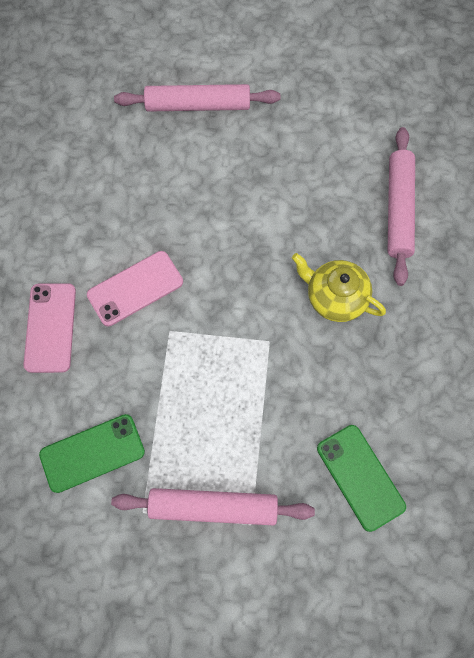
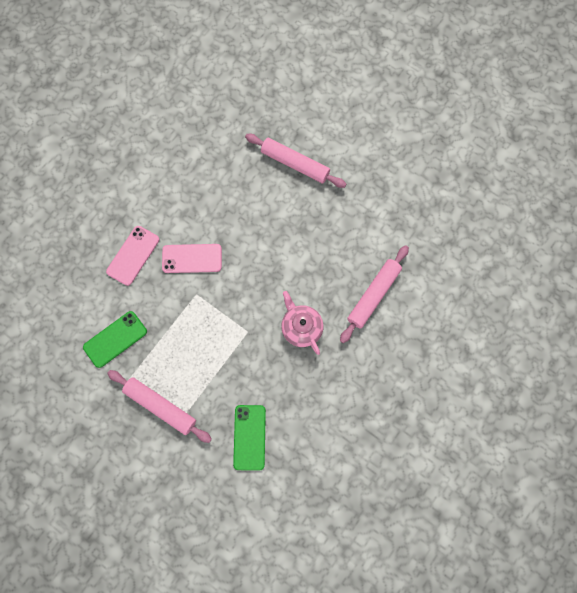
camera: 30 degrees right, 5 degrees up
green phone [39,414,145,493] -> green phone turned 45 degrees counterclockwise [83,311,147,368]
yellow teapot [292,253,386,322] -> pink teapot [281,291,324,355]

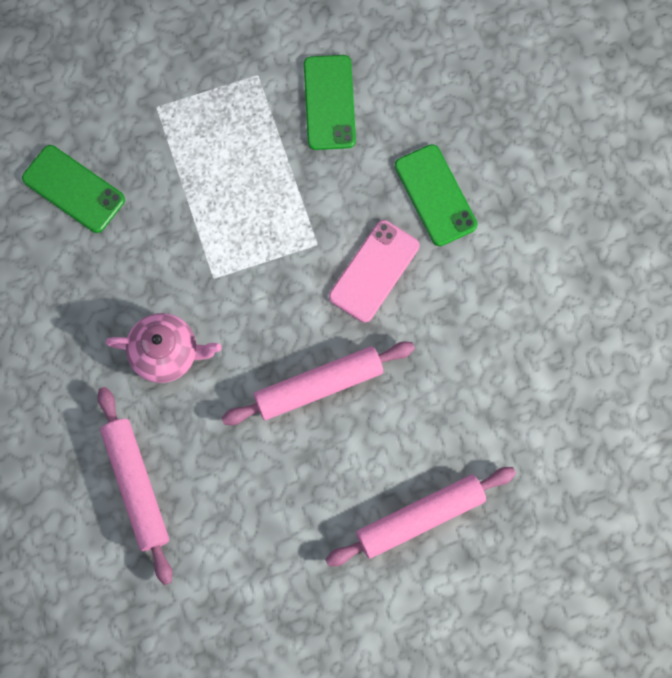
camera: 125 degrees right, 0 degrees up
pink phone [106,226,159,286] -> green phone [395,144,478,246]
pink rolling pin [107,370,212,443] -> pink rolling pin moved to [221,341,415,425]

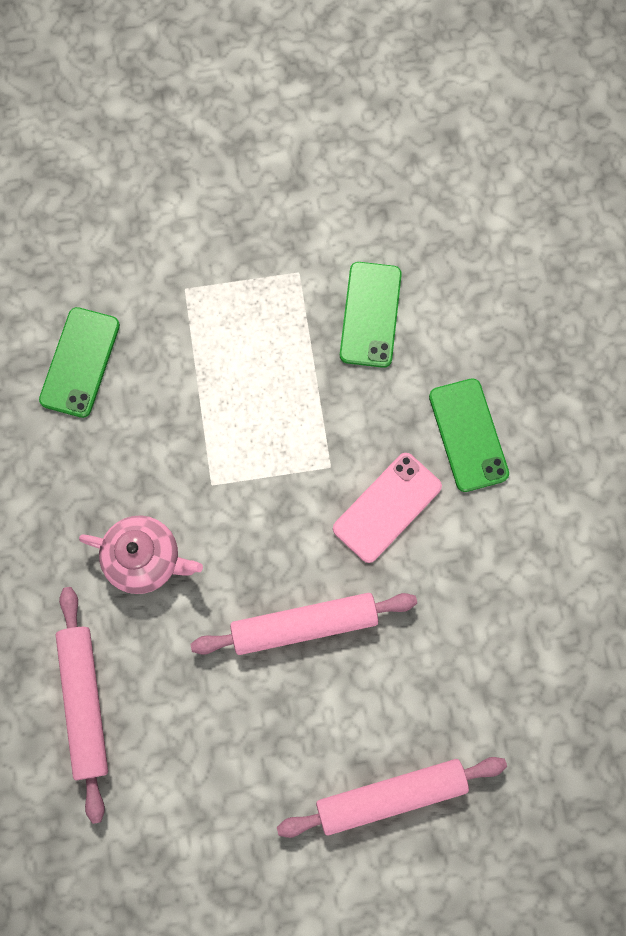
camera: 10 degrees right, 0 degrees up
green phone [22,145,125,233] -> green phone turned 60 degrees clockwise [39,307,120,418]

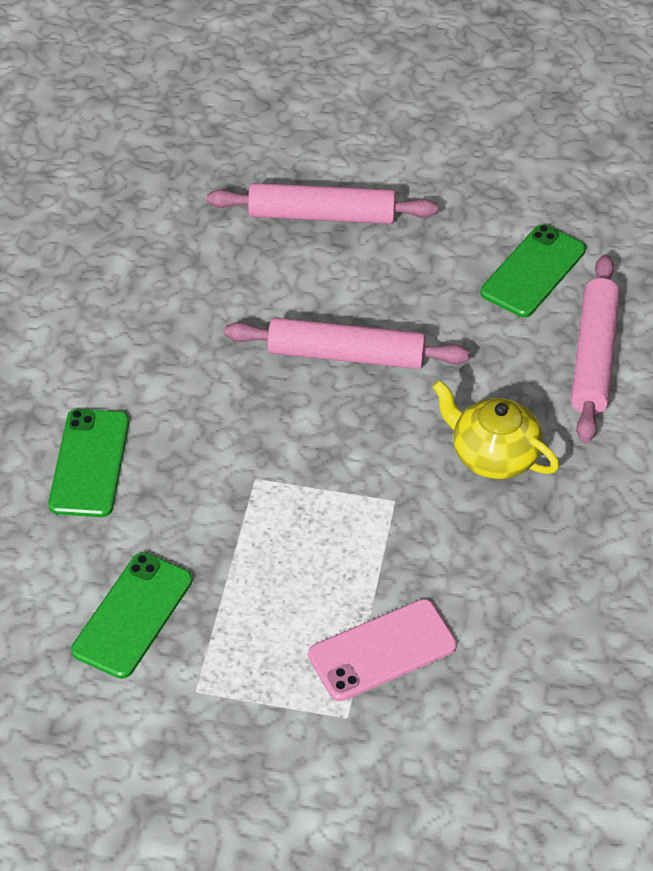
camera: 160 degrees left, 25 degrees down
green phone [39,307,120,418] -> green phone moved to [480,224,586,317]
pink teapot [79,515,203,594] -> yellow teapot [432,380,559,479]
pink phone [333,453,442,563] -> pink phone moved to [308,599,457,701]

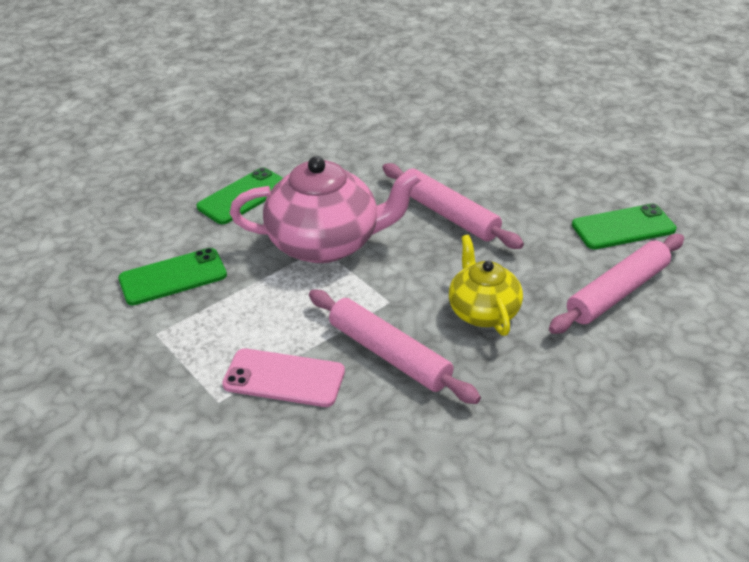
camera: 40 degrees right, 10 degrees down
pink rolling pin [207,183,438,224] -> pink rolling pin moved to [309,290,481,404]
none -> pink teapot [230,156,422,263]

